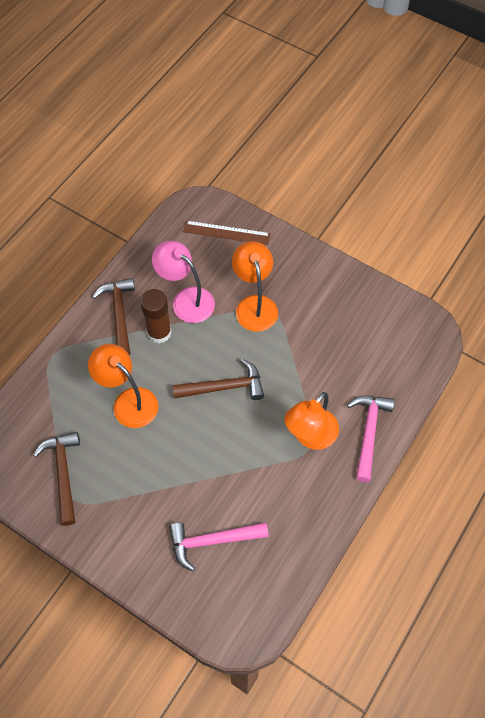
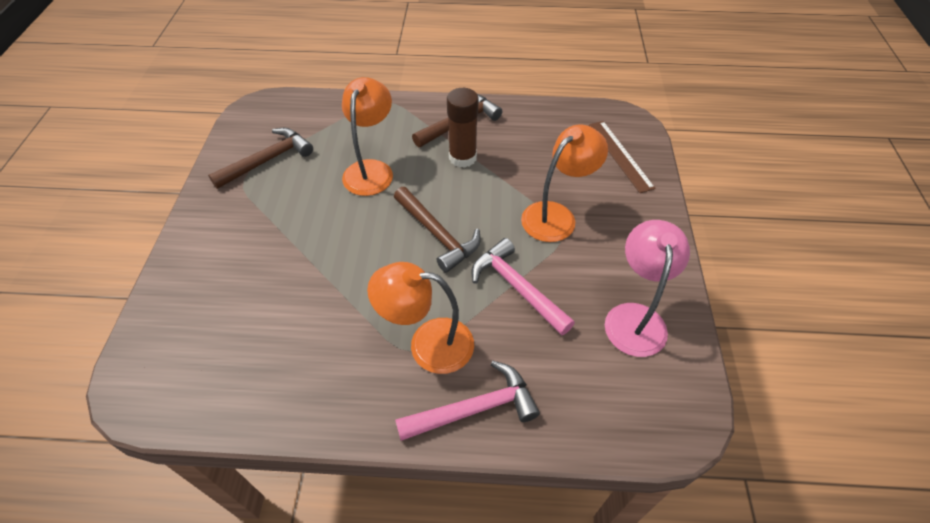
camera: 60 degrees right, 10 degrees down
pink lamp [152,241,215,323] -> pink lamp moved to [605,220,690,357]
pink hammer [169,523,269,571] -> pink hammer moved to [472,238,575,336]

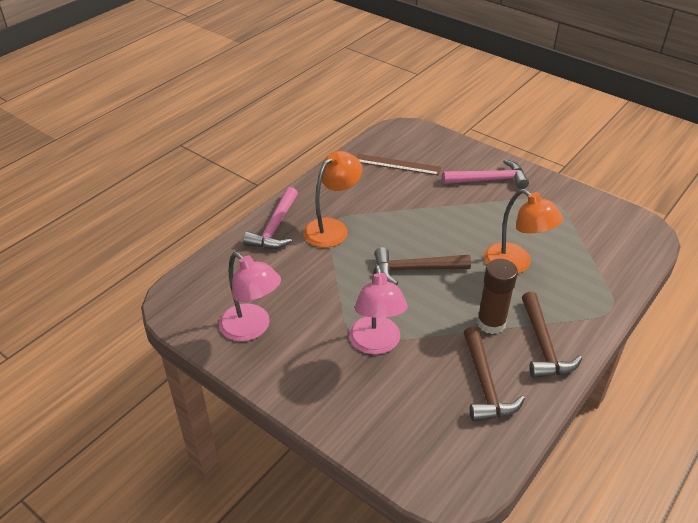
camera: 125 degrees right, 10 degrees down
brown hammer [208,128,313,189] -> brown hammer moved to [463,327,525,422]
pink hammer [472,238,575,336] -> pink hammer moved to [443,160,529,189]
orange lamp [521,125,608,242] -> pink lamp [349,265,408,354]
brown ruler [589,121,656,193] -> brown ruler moved to [357,154,441,176]

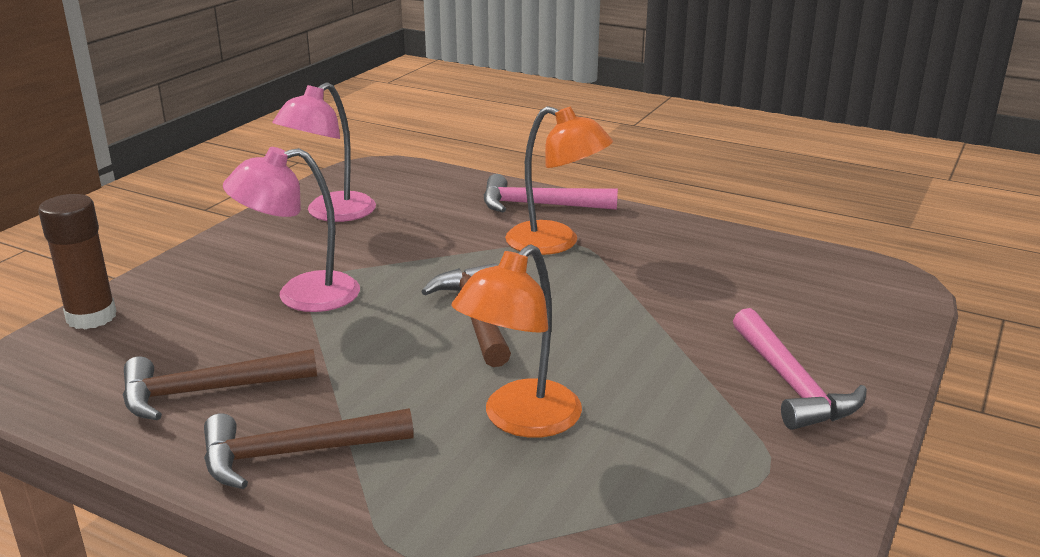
camera: 80 degrees right, 15 degrees down
brown ruler [357,154,441,176] -> none
brown glue stick [477,259,518,334] -> brown glue stick moved to [38,194,117,329]

